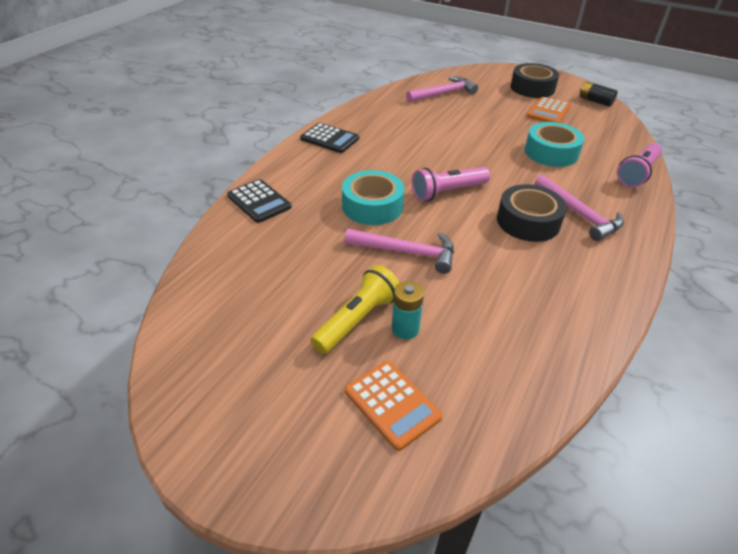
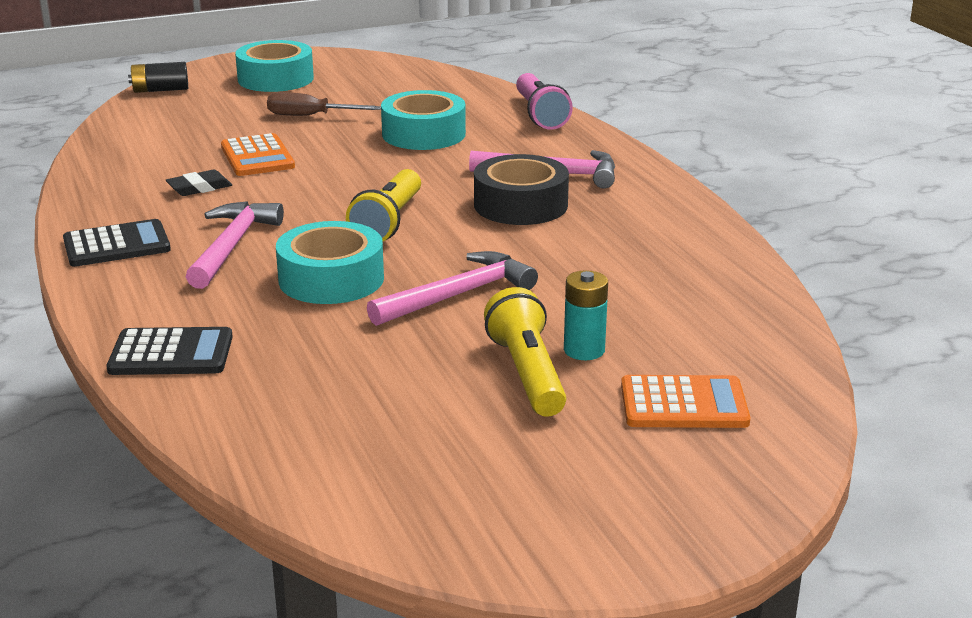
camera: 50 degrees left, 15 degrees down
pink hammer [406,77,478,103] -> pink hammer moved to [186,201,284,289]
pink flashlight [412,167,490,201] -> yellow flashlight [346,169,421,241]
black tape [511,63,559,98] -> turquoise tape [235,40,314,92]
orange calculator [527,97,571,123] -> orange calculator moved to [221,133,295,176]
black battery [579,81,618,107] -> black battery moved to [128,62,188,93]
none -> black eraser [166,170,232,196]
none -> brown screwdriver [267,92,381,116]

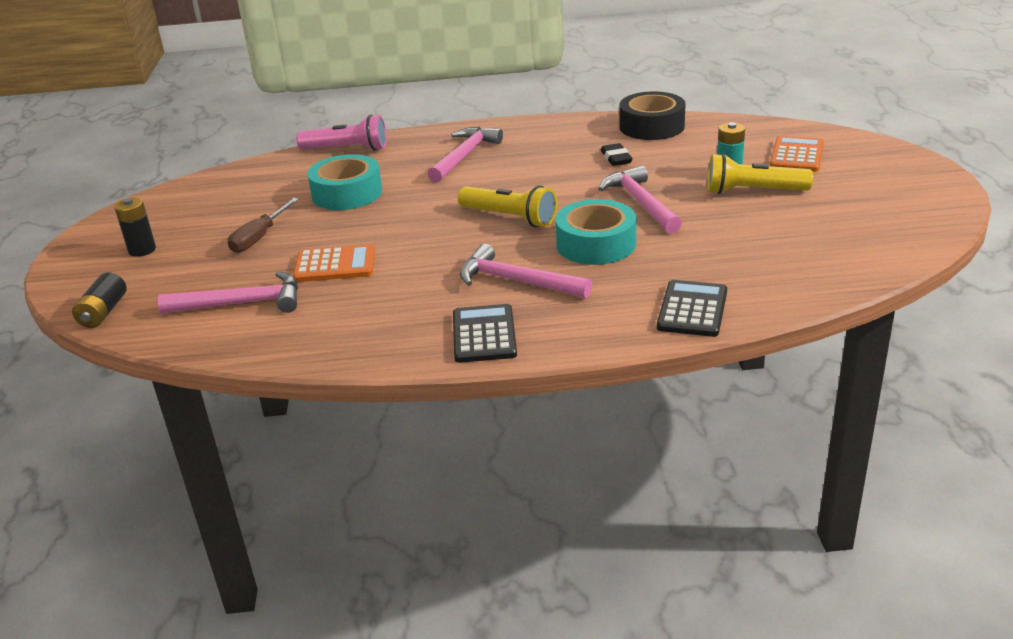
camera: 70 degrees left, 5 degrees up
black eraser [166,170,232,196] -> black eraser moved to [601,143,633,166]
turquoise tape [235,40,314,92] -> black battery [114,197,156,257]
black tape [474,154,569,225] -> black tape moved to [620,91,685,140]
none -> pink hammer [158,271,298,314]

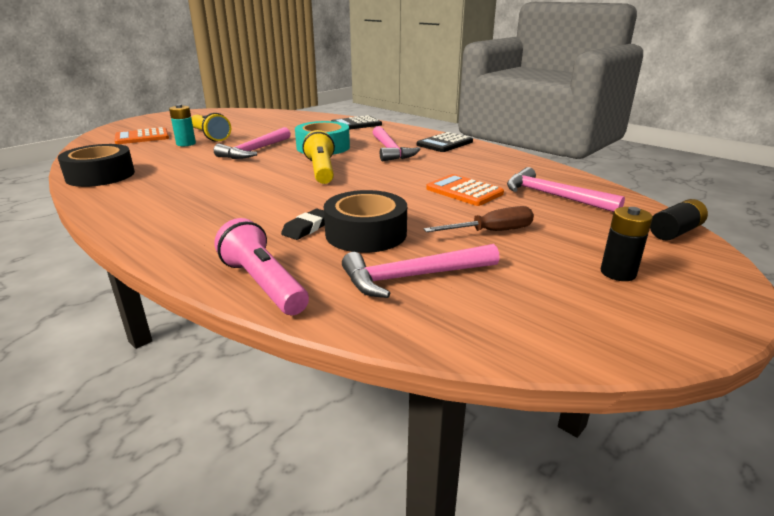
camera: 135 degrees left, 5 degrees down
turquoise tape [307,154,382,210] -> black tape [324,190,407,253]
pink hammer [428,127,503,183] -> pink hammer moved to [342,244,500,298]
black eraser [601,143,633,166] -> black eraser moved to [281,209,325,240]

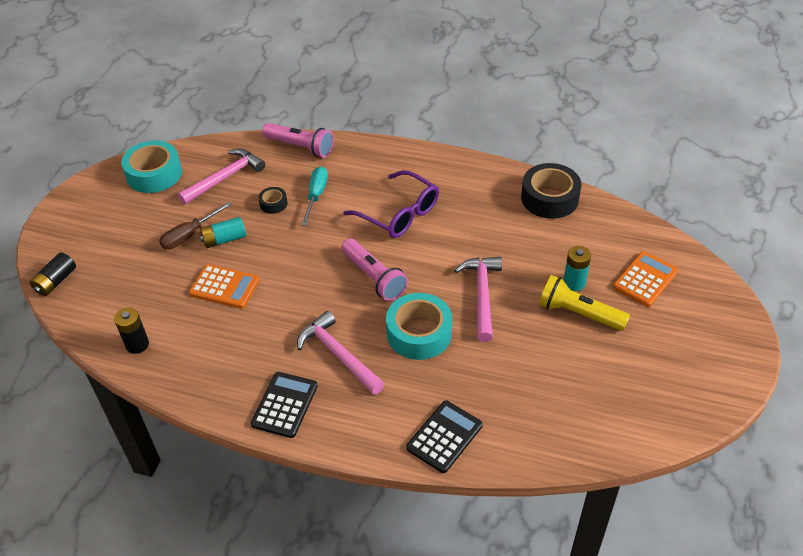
camera: 155 degrees right, 20 degrees up
black eraser [281,209,325,240] -> turquoise screwdriver [301,166,328,226]
yellow flashlight [302,130,335,184] -> pink flashlight [341,239,408,301]
black tape [324,190,407,253] -> black tape [258,187,287,214], size x0.49
pink hammer [507,167,625,212] -> none
black battery [601,207,653,281] -> black battery moved to [114,308,149,354]
none -> turquoise tape [121,140,182,193]
none -> turquoise battery [200,217,246,248]
none -> purple glasses [343,170,439,238]

